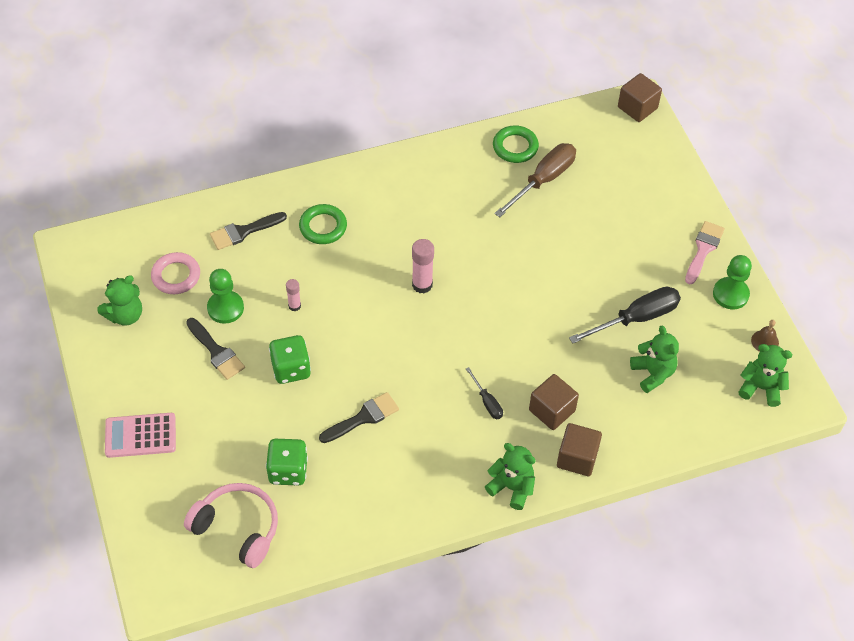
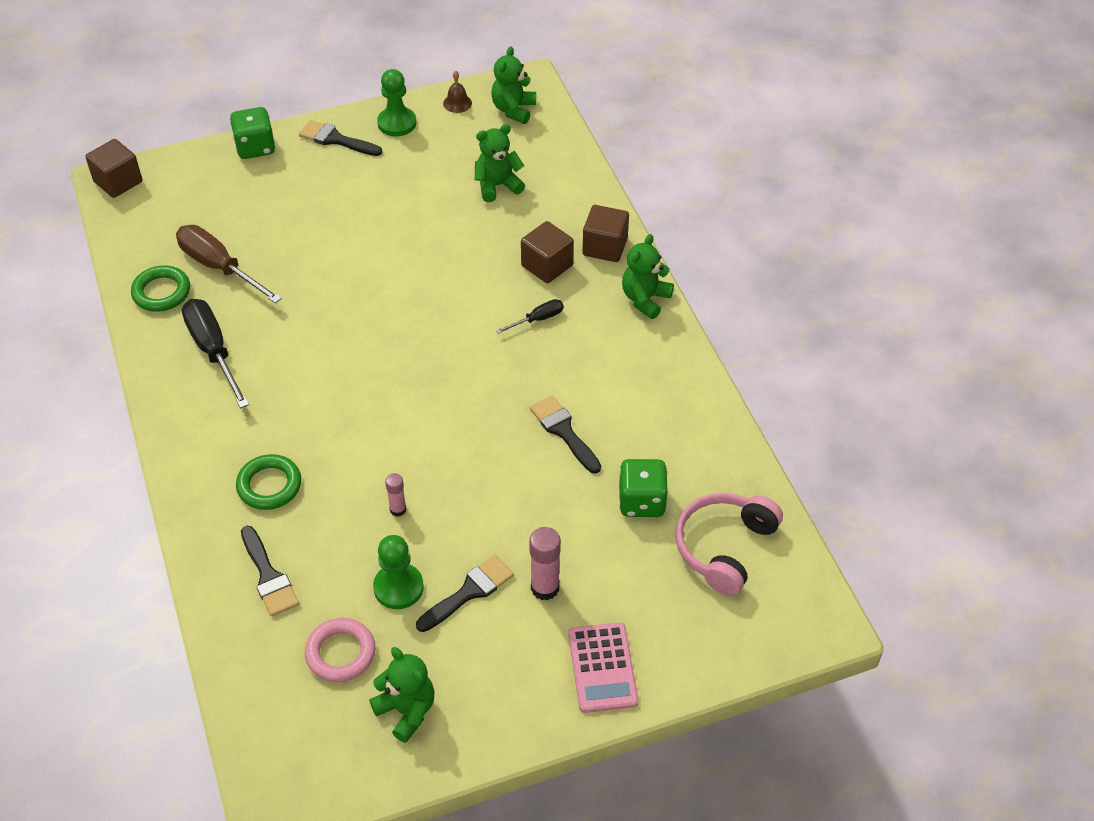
camera: 90 degrees left, 5 degrees down
green dice [269,335,311,384] -> green dice moved to [230,107,276,159]
pink glue stick [412,239,434,293] -> pink glue stick moved to [529,527,561,600]
black screwdriver [569,287,681,343] -> black screwdriver moved to [182,299,249,408]
pink brush [685,221,725,284] -> black brush [299,120,382,156]

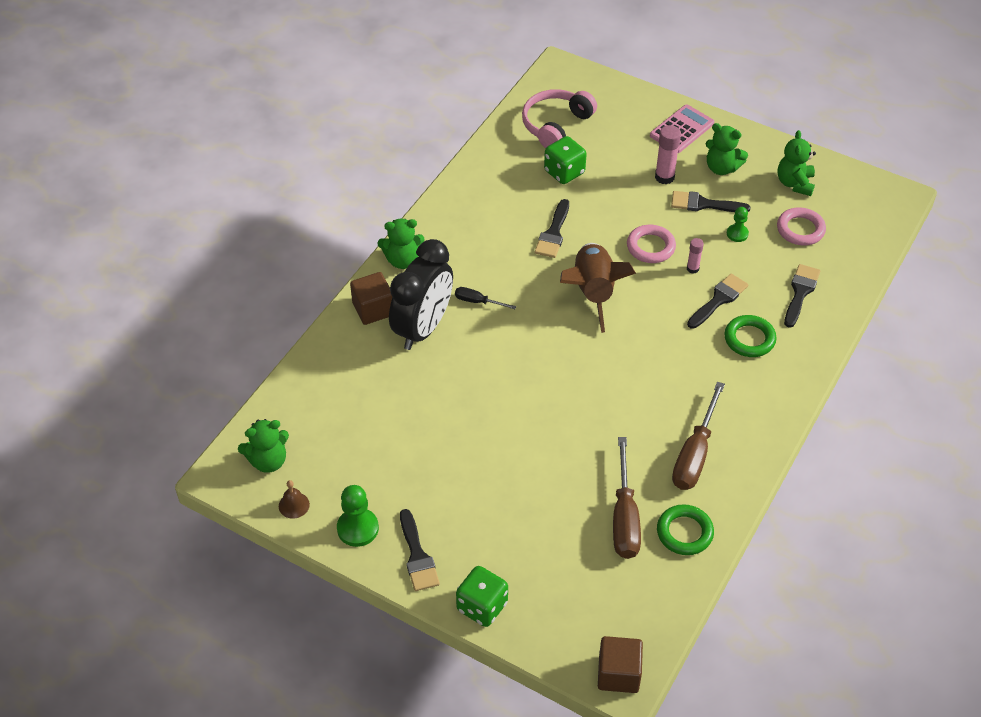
camera: 130 degrees left, 0 degrees up
black screwdriver [182,299,249,408] -> brown screwdriver [672,382,725,490]
green pawn [373,535,424,609] -> green pawn [727,207,749,242], size x0.61
green teddy bear [475,124,525,202] -> green teddy bear moved to [706,123,748,175]
brown cube [521,221,574,283] -> black clock [389,239,453,350]
pink headphones [675,493,783,596] -> pink headphones turned 135 degrees clockwise [522,89,597,148]
none -> brown rocket [560,243,636,333]
none -> pink ring [627,225,676,263]
none -> black brush [687,273,748,329]

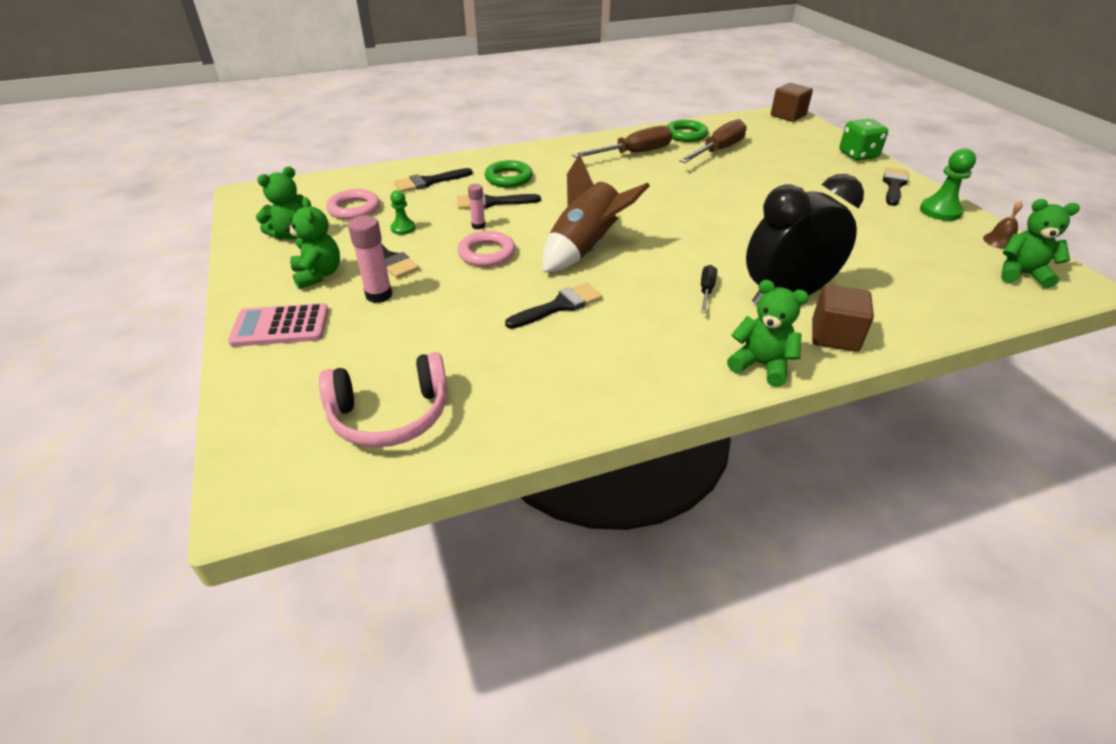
camera: 140 degrees left, 10 degrees down
black screwdriver [455,287,516,309] -> black screwdriver turned 135 degrees counterclockwise [701,265,717,313]
green dice [544,136,587,184] -> none

